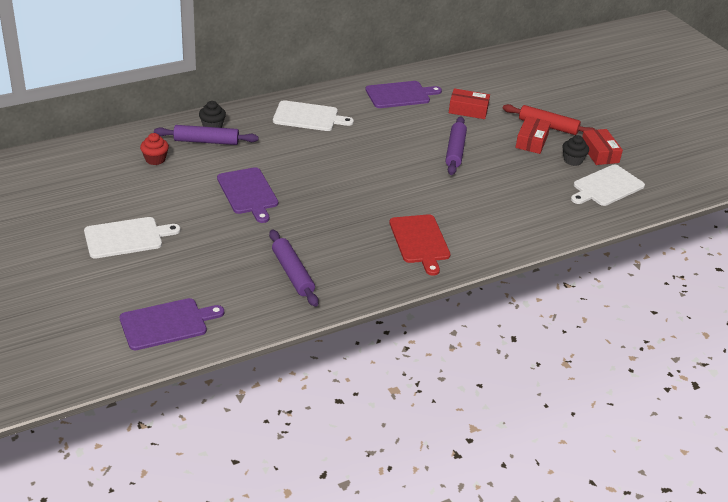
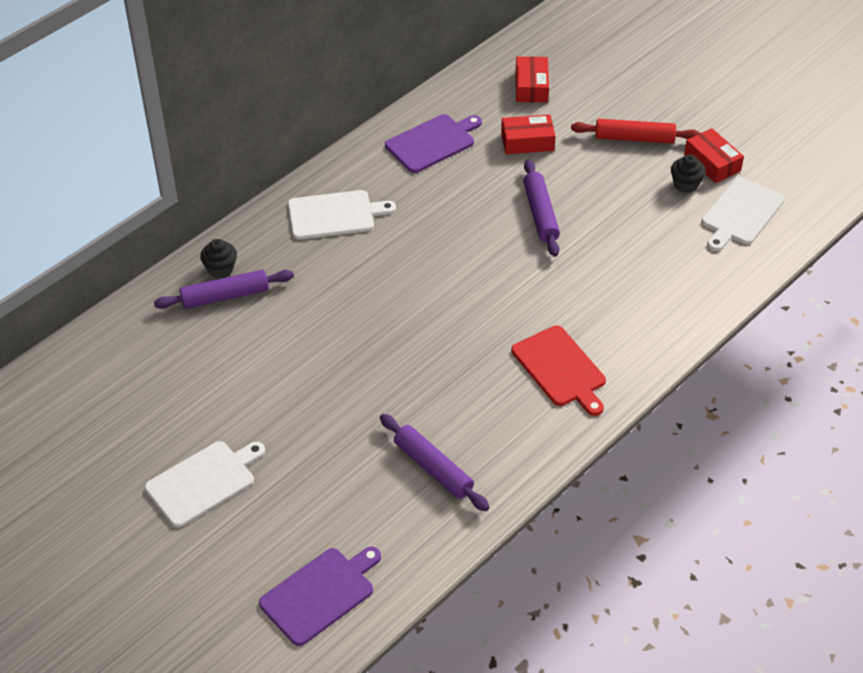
camera: 15 degrees left, 10 degrees up
red cupcake [140,133,169,165] -> none
purple cutting board [217,167,278,223] -> none
red box [515,116,551,154] -> red box moved to [516,56,549,102]

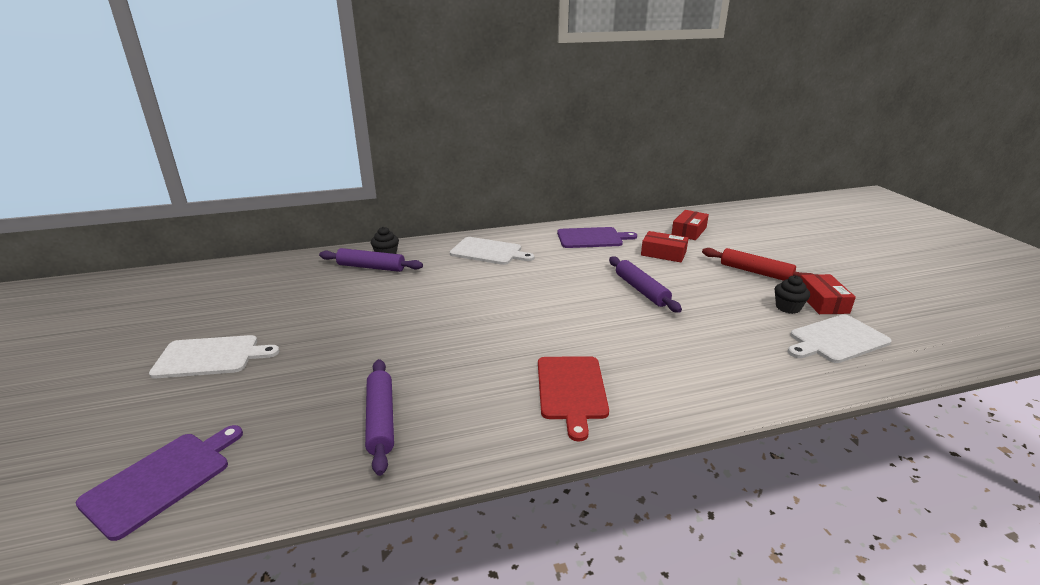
camera: 30 degrees right, 20 degrees down
purple cutting board [259,547,381,646] -> purple cutting board turned 45 degrees counterclockwise [76,425,243,541]
purple rolling pin [523,159,560,257] -> purple rolling pin turned 45 degrees counterclockwise [609,257,682,313]

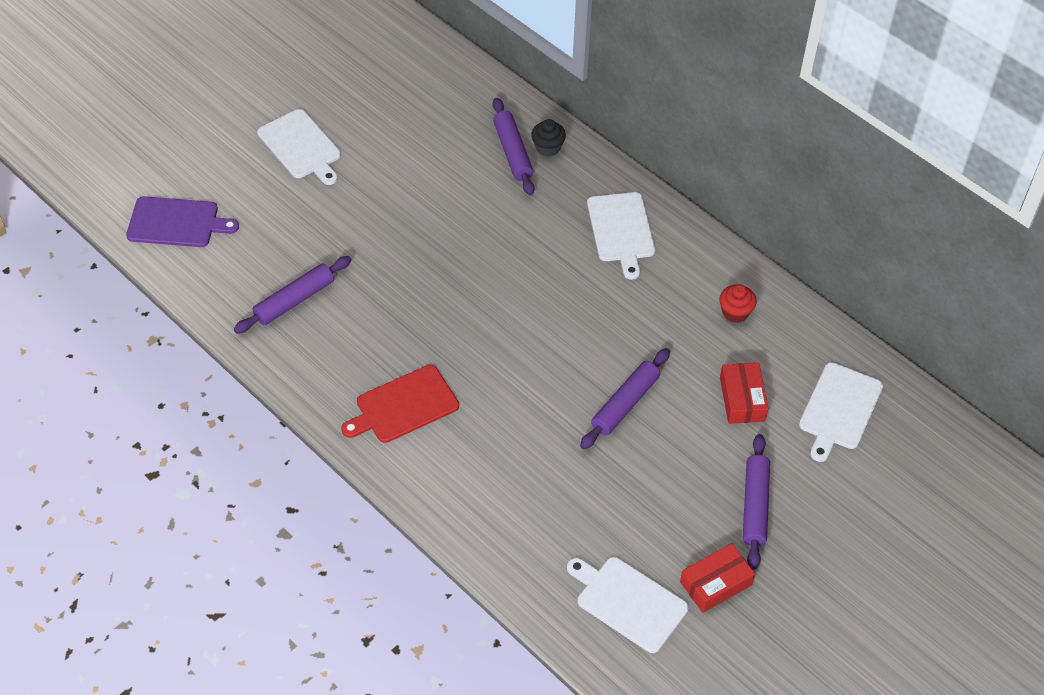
camera: 60 degrees right, 25 degrees up
purple cutting board [557,227,637,248] -> red cupcake [719,284,757,323]
red box [671,210,709,240] -> white cutting board [799,362,883,462]
red rolling pin [702,248,814,281] -> purple rolling pin [743,434,770,570]
black cupcake [775,275,810,314] -> none

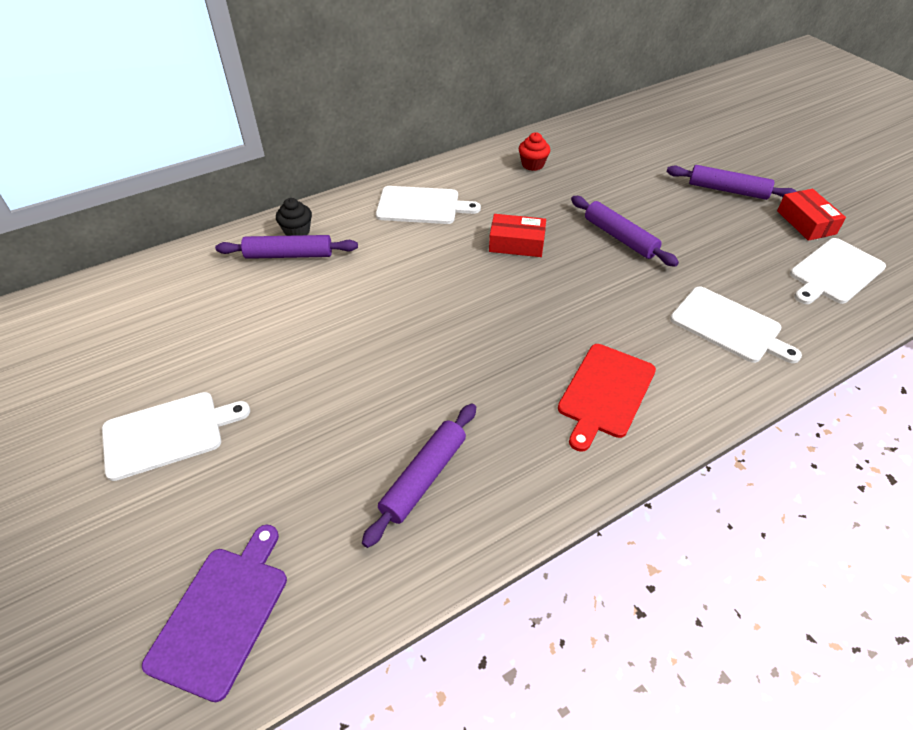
camera: 75 degrees left, 5 degrees down
purple rolling pin [234,256,352,334] -> purple rolling pin turned 60 degrees clockwise [362,404,476,548]
red cutting board [341,365,459,443] -> red cutting board turned 45 degrees clockwise [558,344,656,452]
red box [720,363,768,424] -> red box moved to [489,214,546,257]
white cutting board [799,362,883,462] -> white cutting board moved to [670,286,802,363]

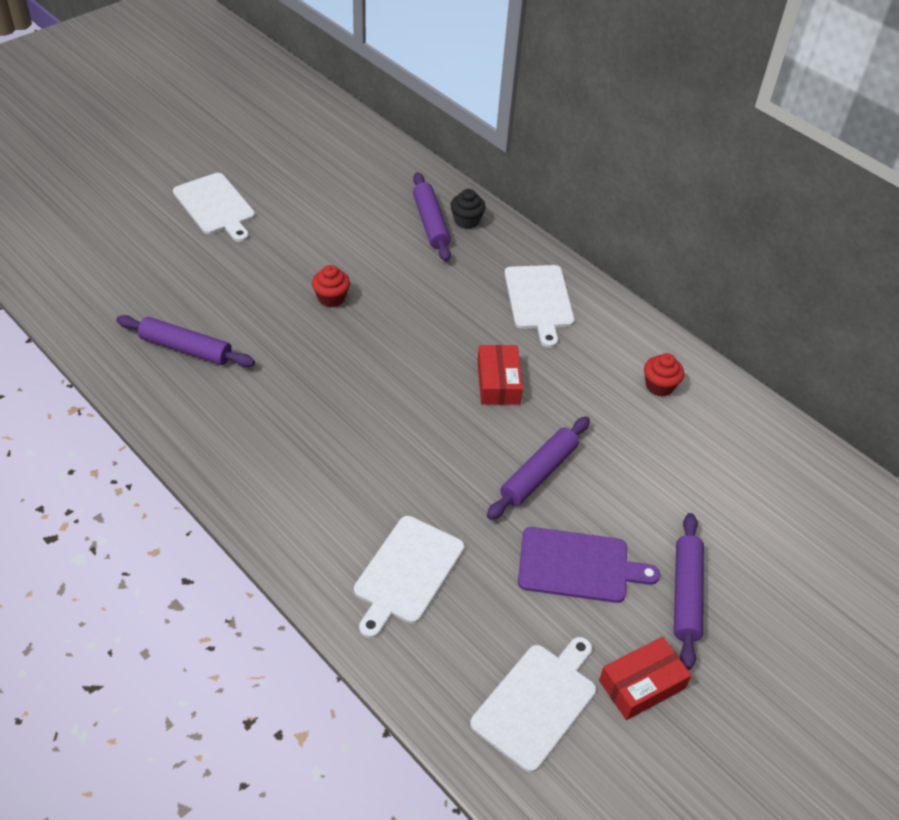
camera: 75 degrees right, 0 degrees up
purple cutting board [142,525,287,702] -> purple cutting board moved to [518,527,660,603]
red cutting board [558,344,656,452] -> none
white cutting board [790,238,886,304] -> white cutting board turned 90 degrees clockwise [470,637,596,772]
none -> red cupcake [312,265,350,307]

